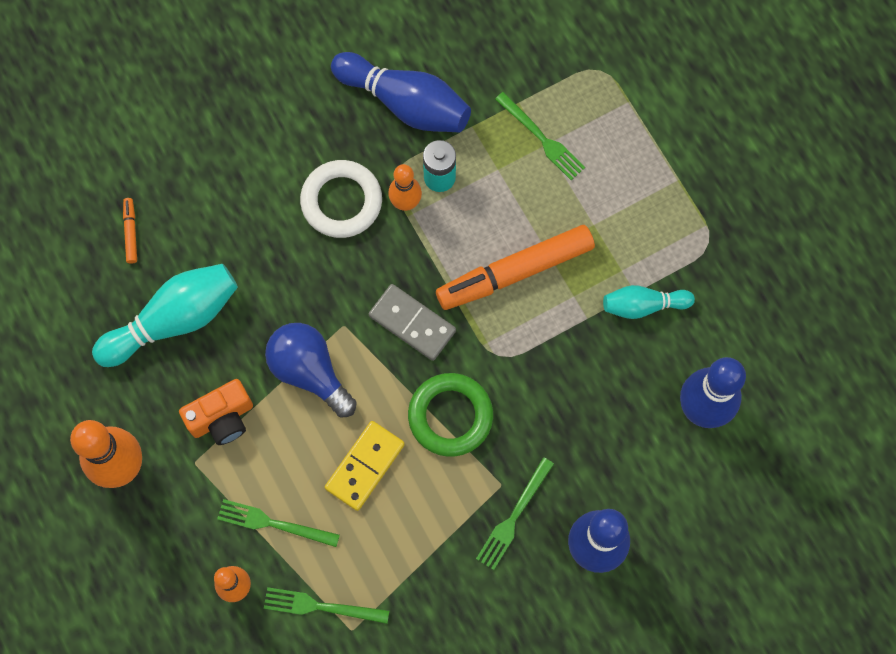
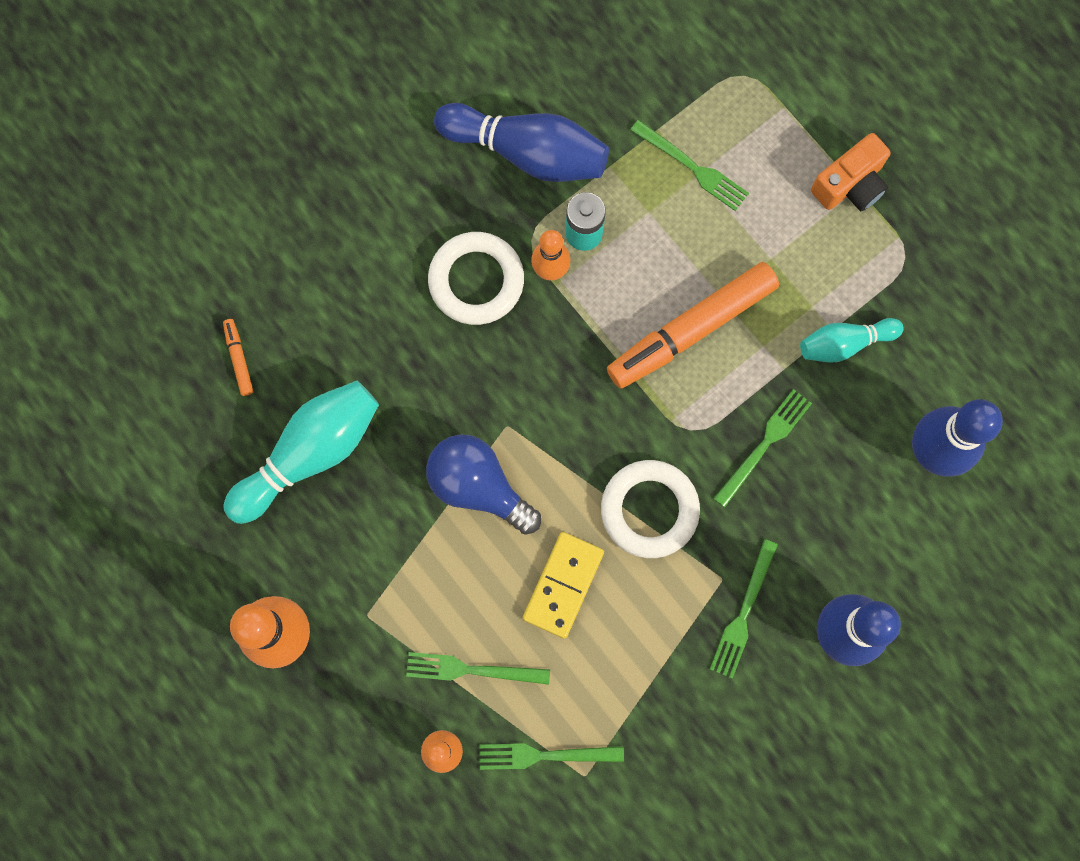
camera: 10 degrees left, 5 degrees up
orange camera [179,379,253,445] -> orange camera moved to [811,133,891,211]
grey domino [369,284,456,361] -> none
green ring [408,373,493,457] -> white ring [601,460,700,558]
none -> green fork [713,389,812,507]

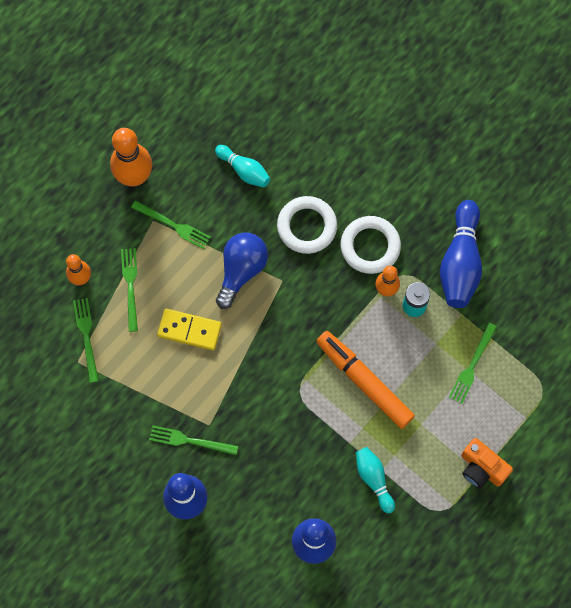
camera: 80 degrees right, 5 degrees down
orange marker [223,319,253,396] -> none
turquoise bowling pin [224,381,379,524] -> turquoise bowling pin [215,145,270,187], size x0.58
white ring [601,460,700,558] -> white ring moved to [277,196,337,254]
green fork [713,389,812,507] -> green fork moved to [131,200,211,249]

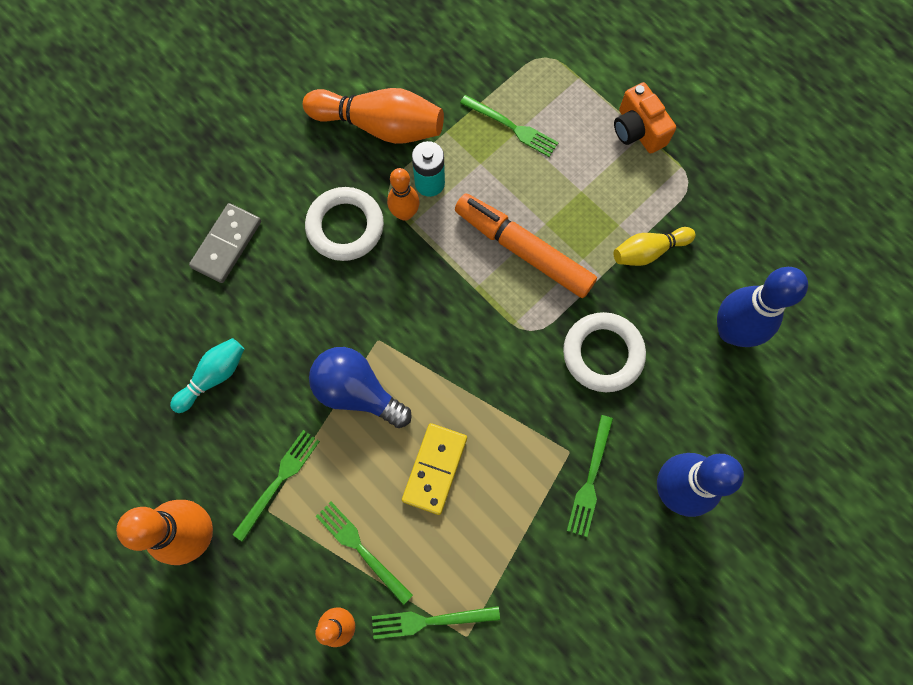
camera: 85 degrees left, 0 degrees up
green fork [121,248,138,332] -> green fork turned 45 degrees clockwise [316,502,413,605]
white ring [277,196,337,254] -> white ring moved to [563,312,646,392]
orange marker [316,331,415,429] -> orange marker turned 75 degrees clockwise [455,194,597,298]
turquoise bowling pin [356,447,395,513] -> yellow bowling pin [614,227,695,266]
blue bowling pin [440,200,482,308] -> orange bowling pin [303,88,444,144]
orange camera [461,438,513,488] -> orange camera turned 105 degrees clockwise [614,82,676,153]
none -> grey domino [189,203,261,283]

